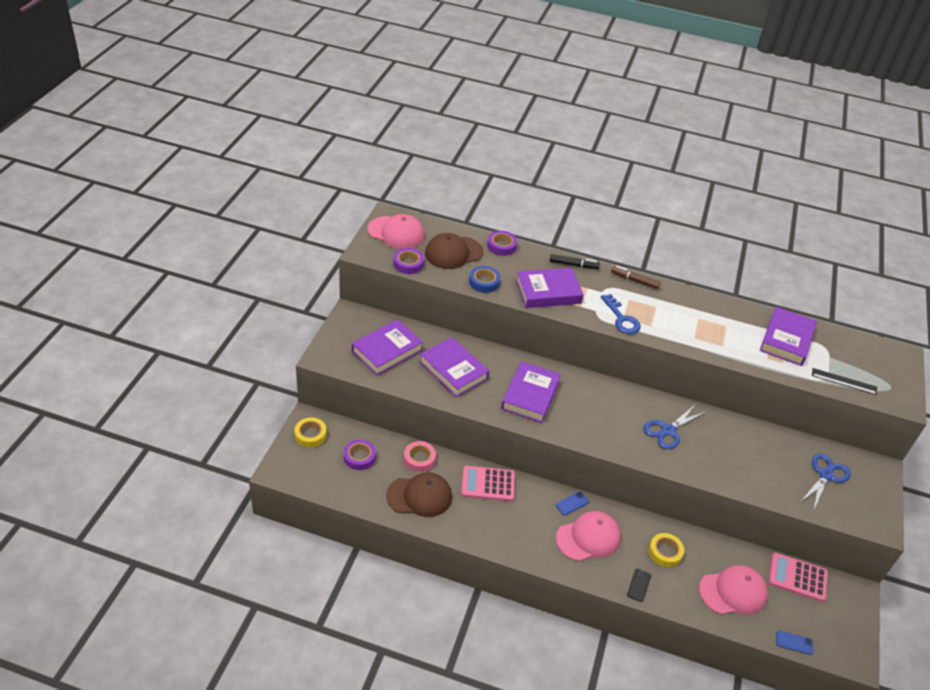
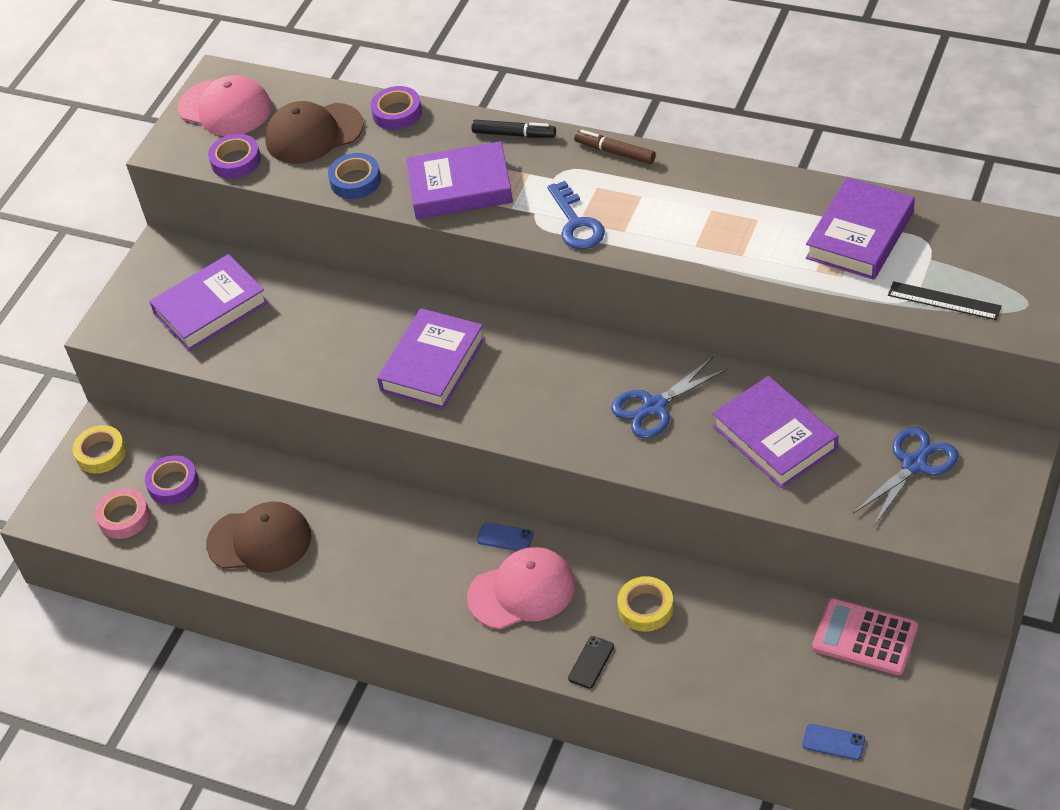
camera: 15 degrees right, 5 degrees up
pink tape [404,441,436,472] -> pink tape moved to [95,488,150,539]
purple book [420,337,489,397] -> purple book moved to [712,376,838,488]
pink calculator [461,466,515,501] -> none
blue phone [556,492,589,515] -> blue phone turned 45 degrees clockwise [477,522,533,551]
pink cap [699,565,768,615] -> none

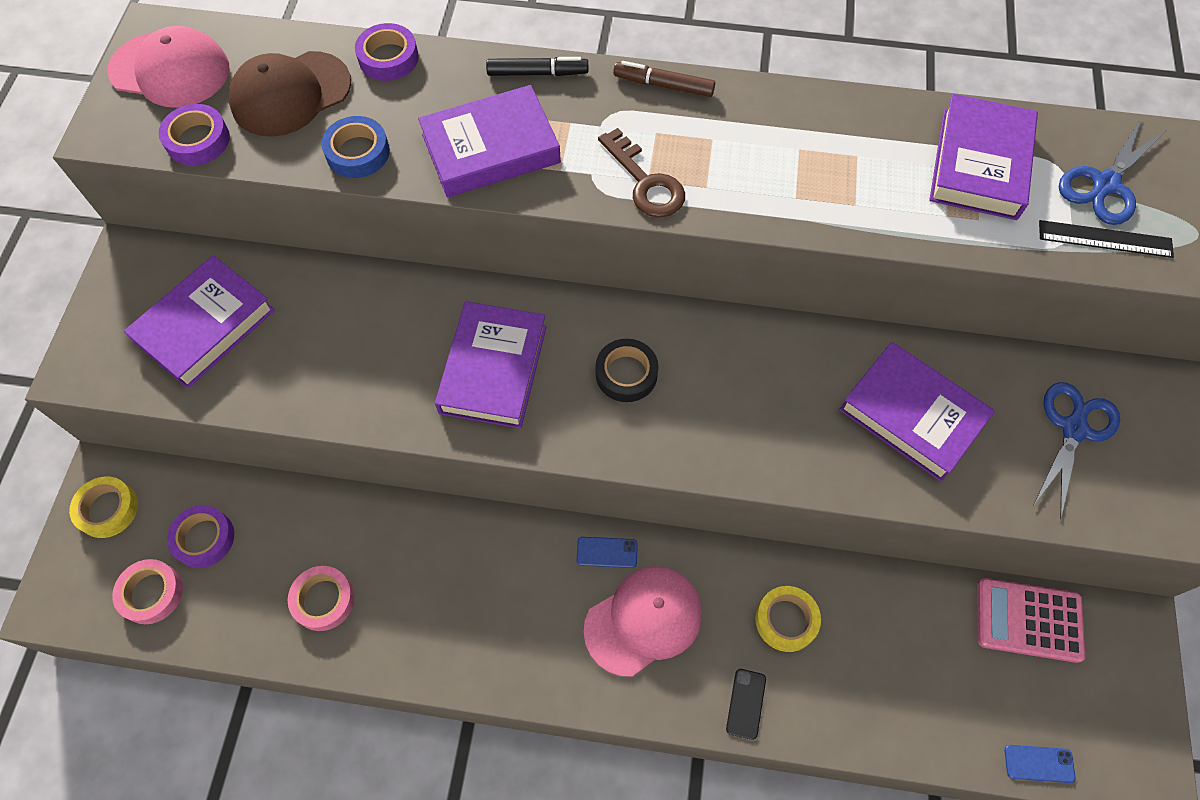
camera: 20 degrees left, 15 degrees up
brown cap [206,502,311,573] -> pink tape [288,566,355,631]
blue key [547,181,605,249] -> brown key [598,128,685,217]
blue scissors [611,357,728,438] -> blue scissors moved to [1059,117,1168,225]
none -> black tape [596,339,659,402]

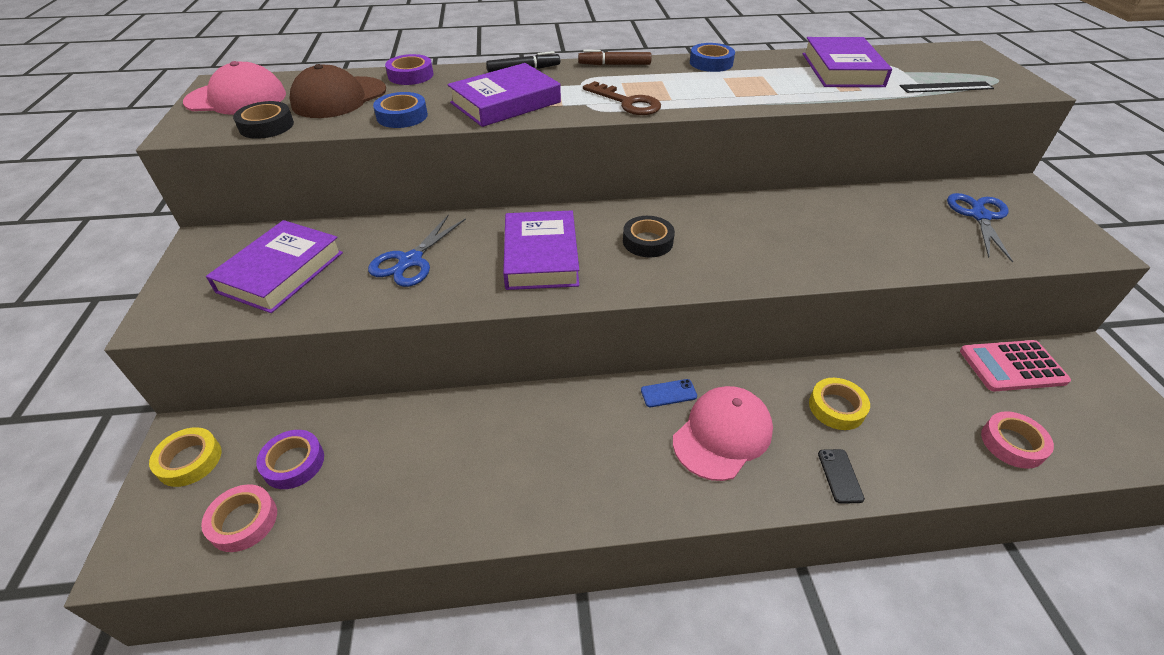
camera: 15 degrees left, 20 degrees down
purple tape [159,104,230,165] -> black tape [233,101,294,139]
pink tape [288,566,355,631] -> pink tape moved to [981,411,1054,469]
purple book [839,342,995,482] -> none
blue phone [1004,745,1075,783] -> none
blue scissors [1059,117,1168,225] -> blue scissors moved to [368,214,466,287]
none -> blue tape [690,43,735,72]

